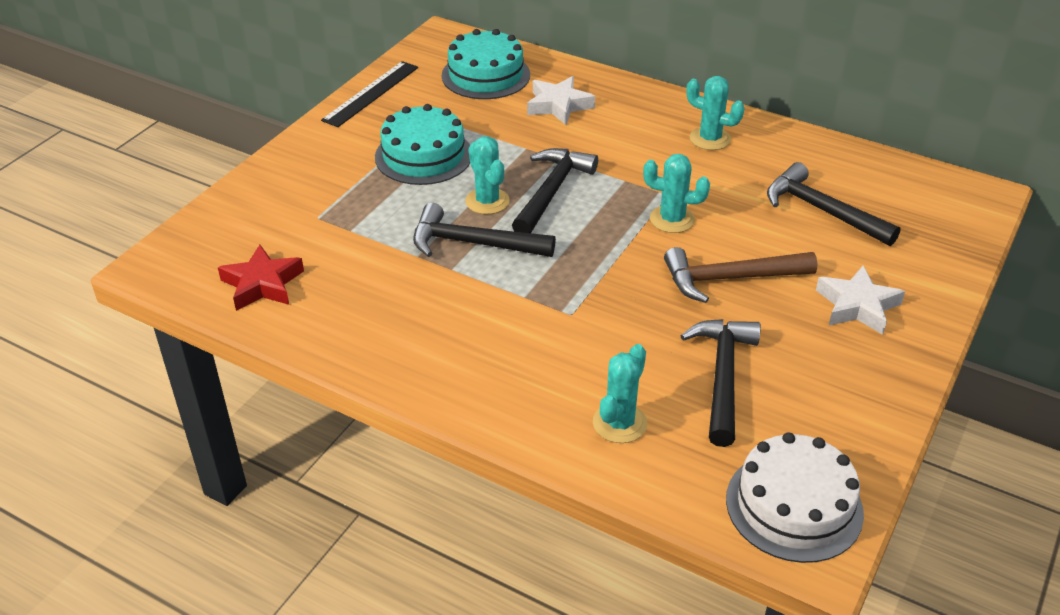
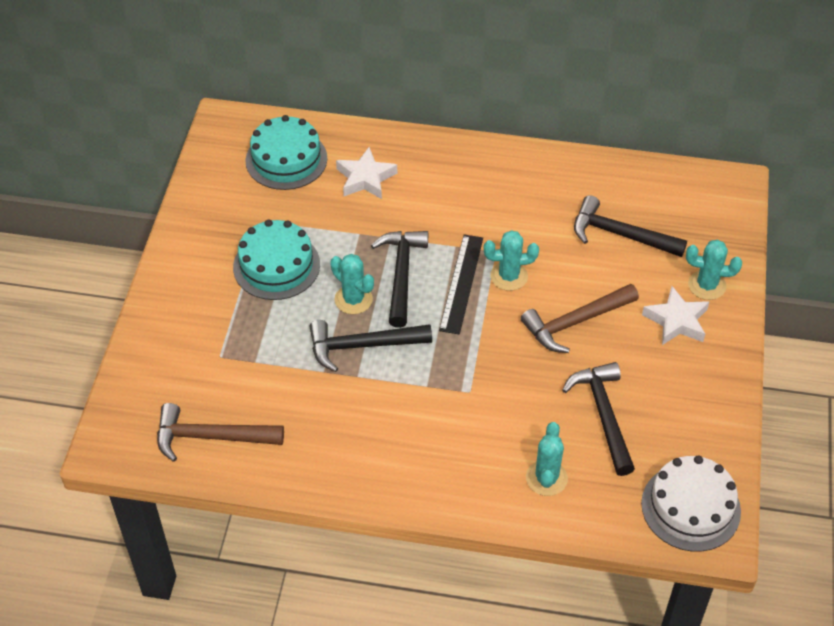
camera: 20 degrees left, 10 degrees up
red star [218,244,304,311] -> brown hammer [157,403,284,462]
black ruler [321,61,418,127] -> black ruler moved to [439,235,483,335]
turquoise cactus [686,76,744,150] -> turquoise cactus moved to [686,240,742,300]

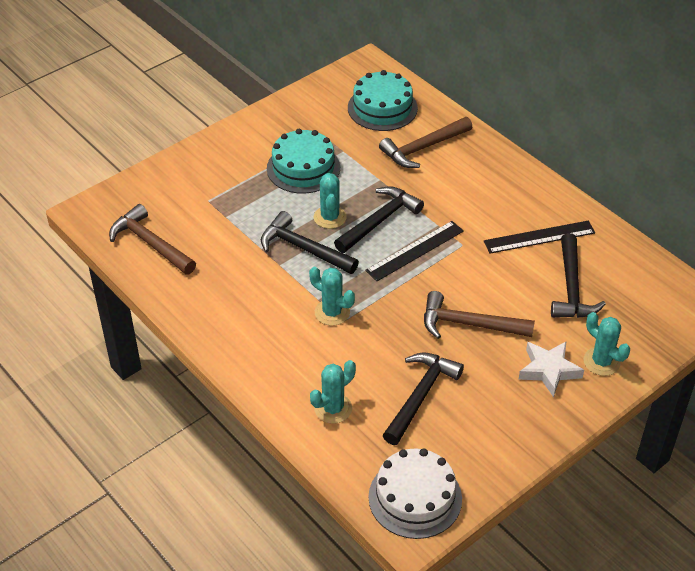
camera: 40 degrees right, 5 degrees down
white star [336,147,397,199] -> brown hammer [379,117,472,168]
turquoise cactus [484,230,539,291] -> turquoise cactus moved to [309,267,355,326]
black hammer [574,195,687,257] -> black hammer turned 150 degrees counterclockwise [551,233,606,318]
none -> black ruler [484,220,595,254]

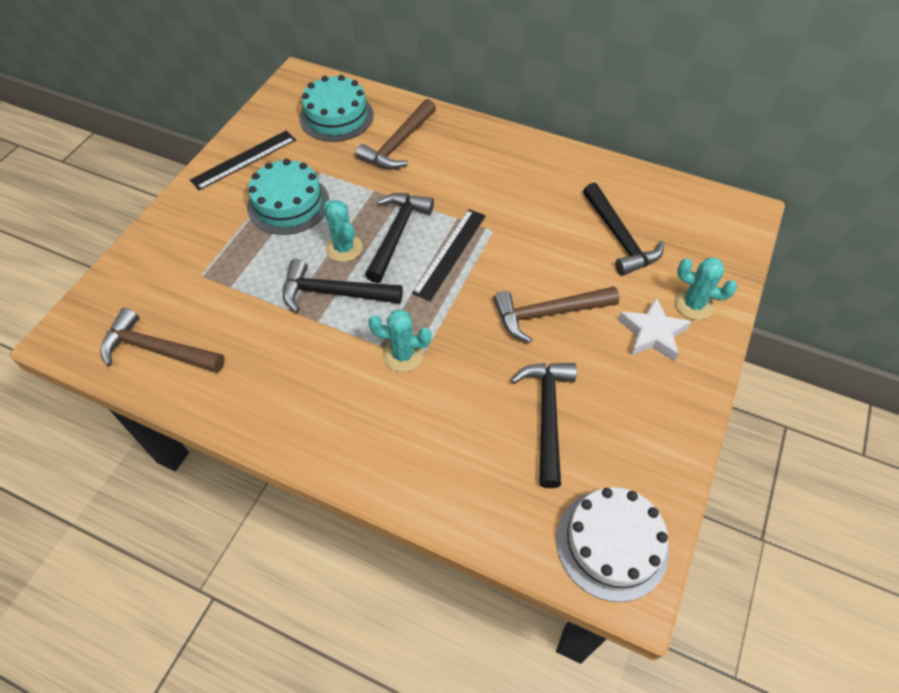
camera: 25 degrees left, 10 degrees up
turquoise cactus [310,360,356,424] -> none
black ruler [484,220,595,254] -> black ruler moved to [190,130,296,190]

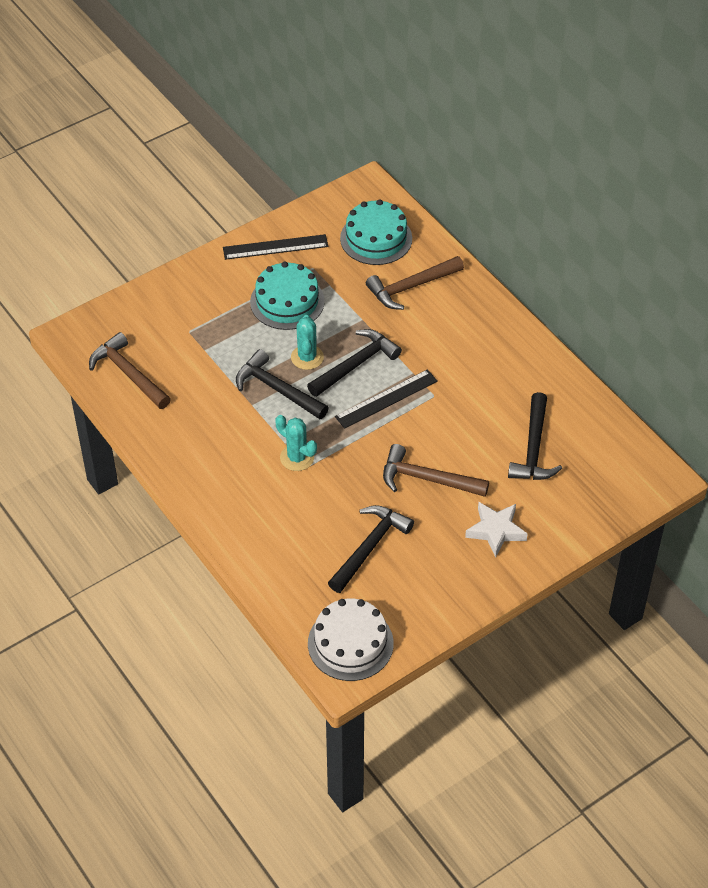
camera: 30 degrees right, 5 degrees down
turquoise cactus [674,258,737,320] -> none

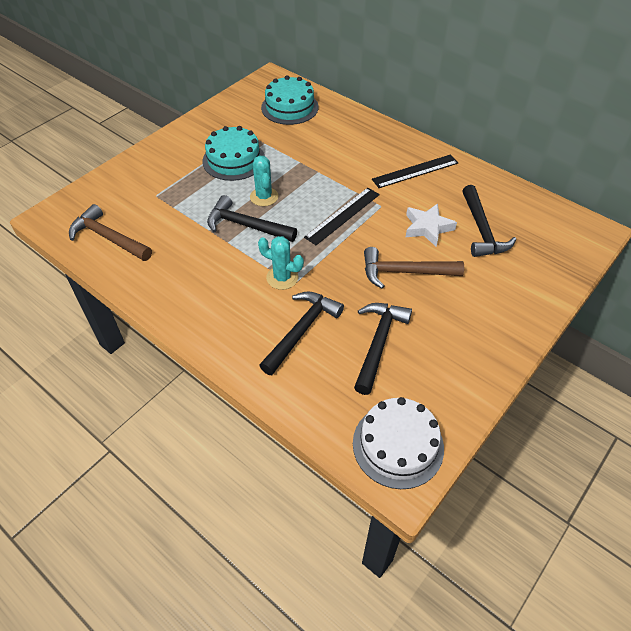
camera: 15 degrees left, 0 degrees up
black ruler [223,234,328,260] -> black ruler moved to [372,154,458,188]
black hammer [307,329,402,397] -> black hammer moved to [259,291,344,375]
brown hammer [366,256,464,310] -> none
white star [465,502,528,558] -> white star moved to [406,203,457,247]

